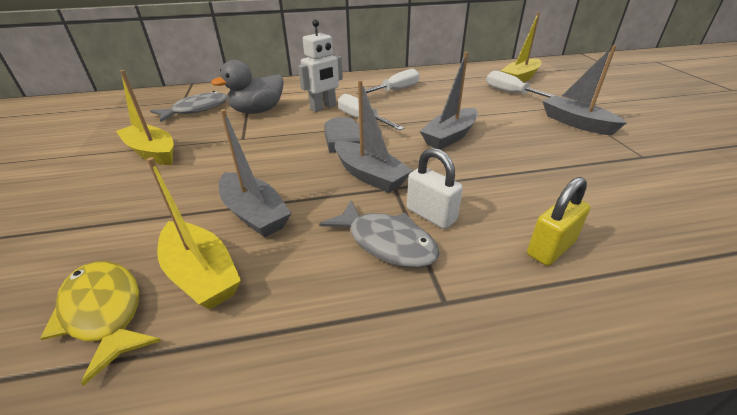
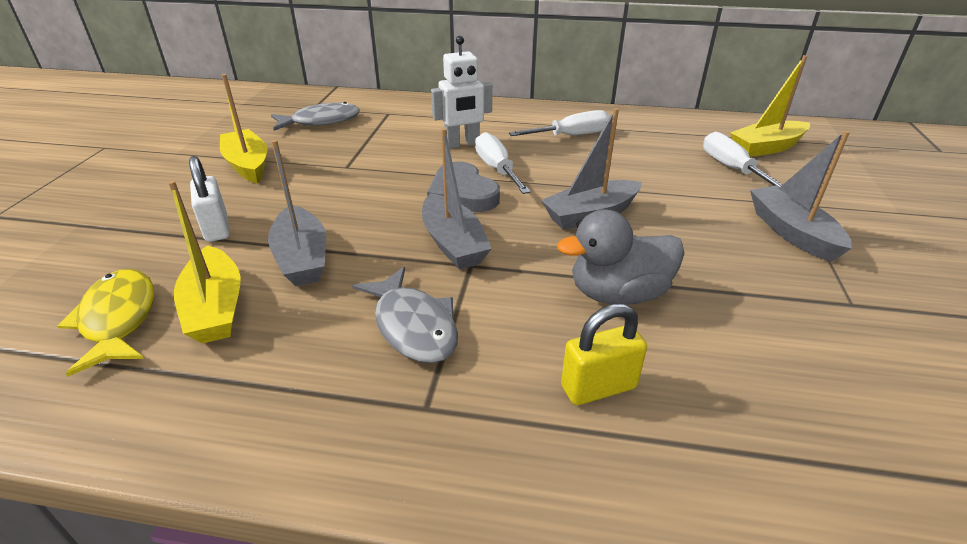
camera: 20 degrees right, 0 degrees up
grey duck [211,60,284,114] -> grey duck moved to [557,209,685,305]
white padlock [407,148,463,229] -> white padlock moved to [189,156,230,242]

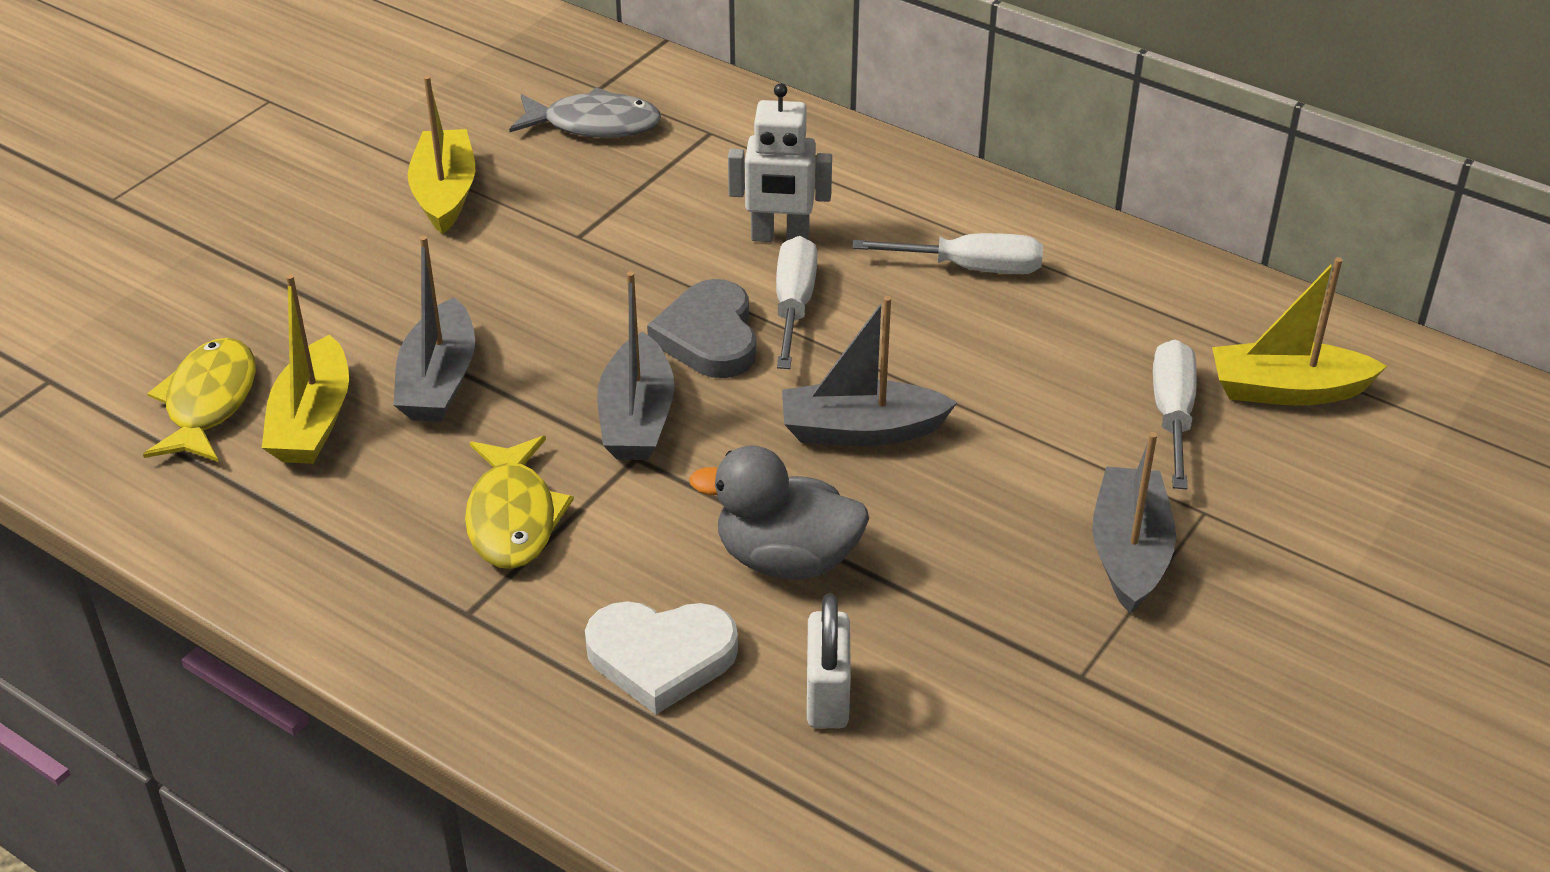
camera: 25 degrees right, 5 degrees up
white padlock [189,156,230,242] -> white padlock moved to [807,594,851,728]
grey fish [352,267,458,363] -> yellow fish [465,436,574,569]
yellow padlock [561,304,647,405] -> white heart [585,601,738,714]

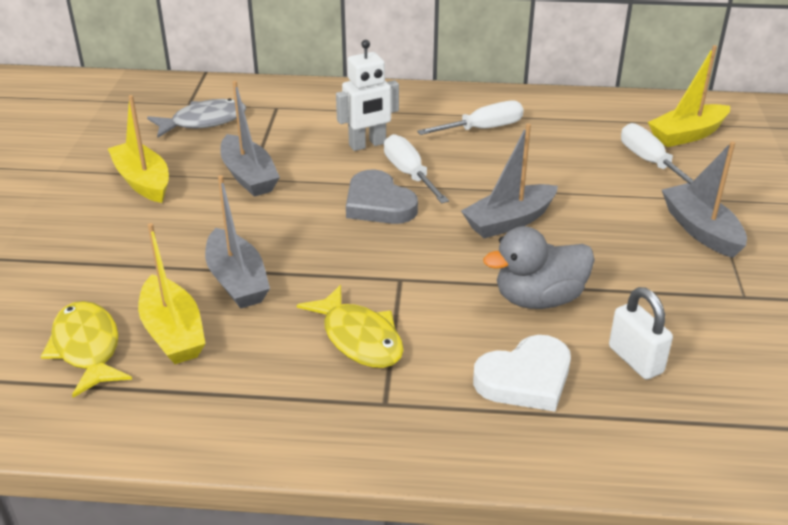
camera: 30 degrees left, 5 degrees down
grey boat [597,271,675,460] -> grey boat moved to [220,81,280,197]

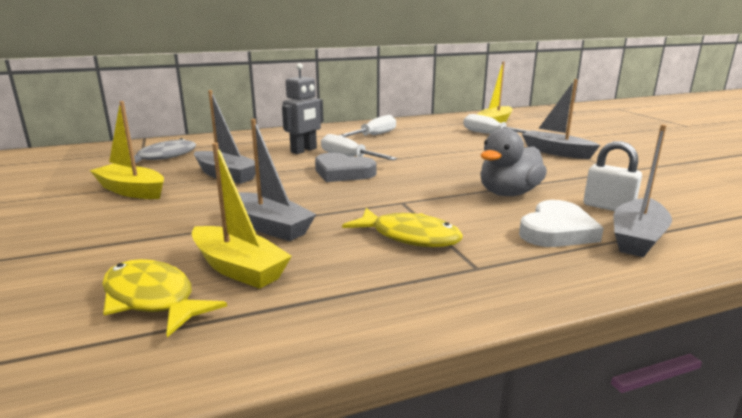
camera: 25 degrees left, 15 degrees down
white robot [336,40,399,151] -> grey robot [282,63,323,154]
grey boat [461,123,558,239] -> grey boat moved to [614,125,672,257]

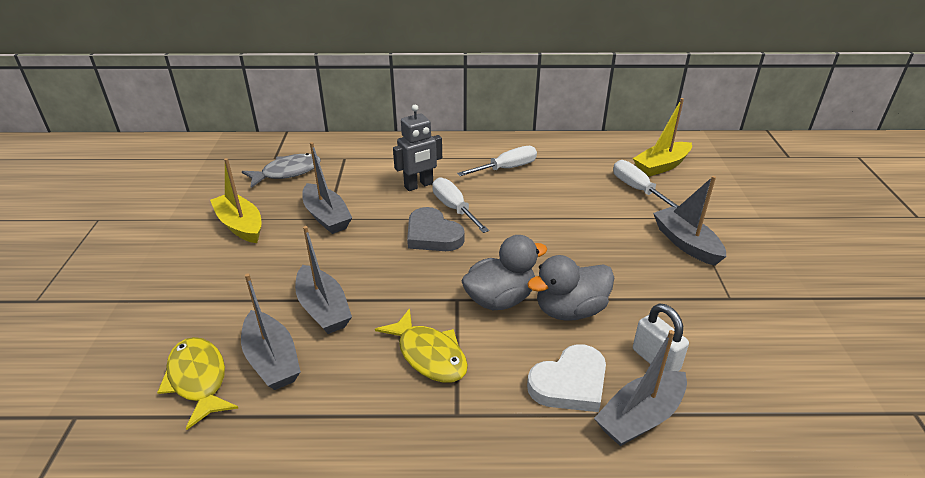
camera: 20 degrees right, 15 degrees up
yellow boat [192,143,292,289] -> grey boat [241,273,301,390]
none -> grey duck [461,235,548,310]

